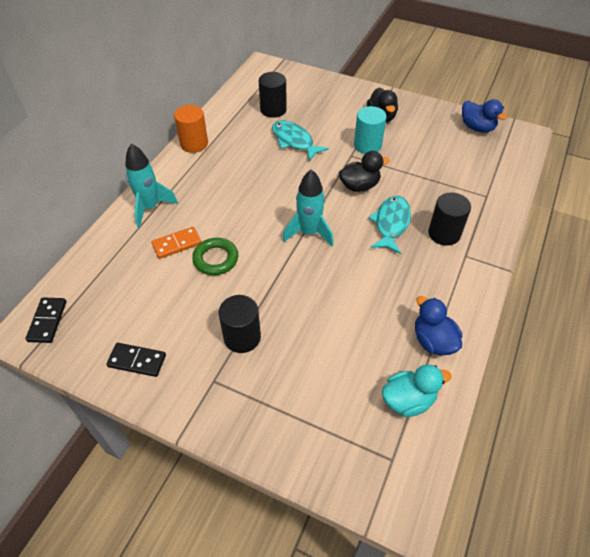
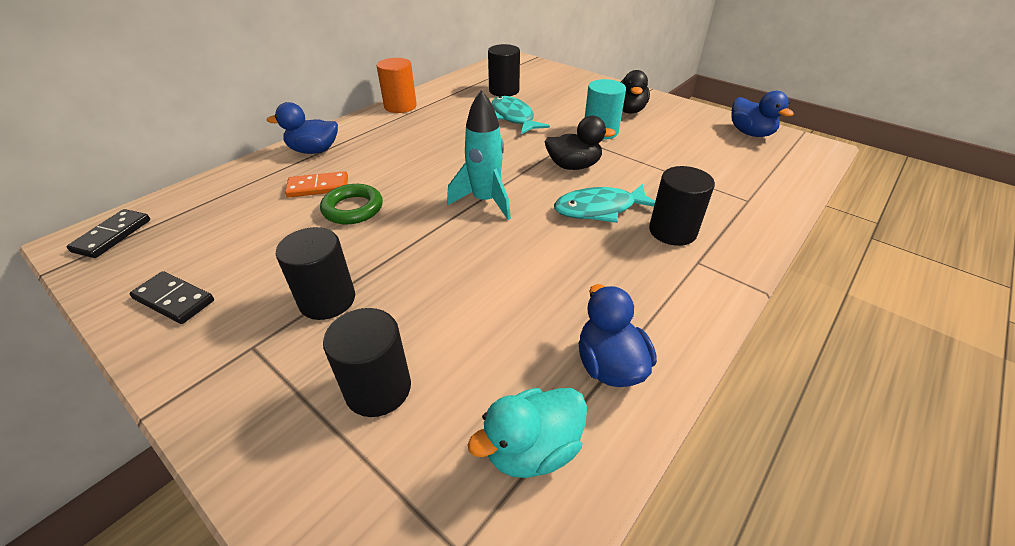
camera: 15 degrees right, 10 degrees down
turquoise rocket [125,144,178,228] -> blue duck [267,102,338,154]
turquoise fish [369,196,411,254] -> turquoise fish turned 135 degrees counterclockwise [554,184,655,223]
turquoise duck [382,365,452,417] -> turquoise duck turned 150 degrees clockwise [468,388,587,478]
none -> black cylinder [323,308,411,417]

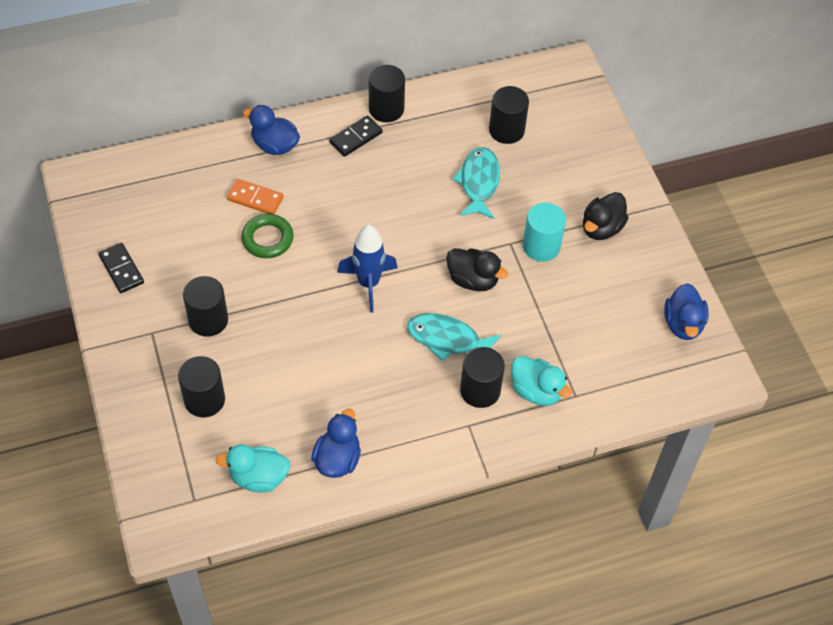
camera: 30 degrees right, 15 degrees up
black domino [66,209,150,258] -> black domino moved to [329,115,382,157]
orange cylinder [377,58,417,113] -> black cylinder [369,65,405,122]
turquoise rocket [447,90,511,220] -> blue rocket [337,225,397,313]
none -> turquoise duck [511,356,572,406]

